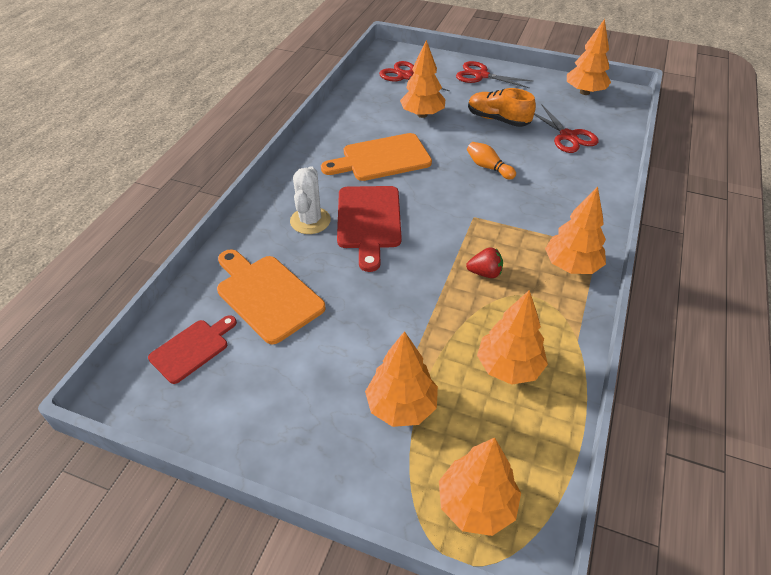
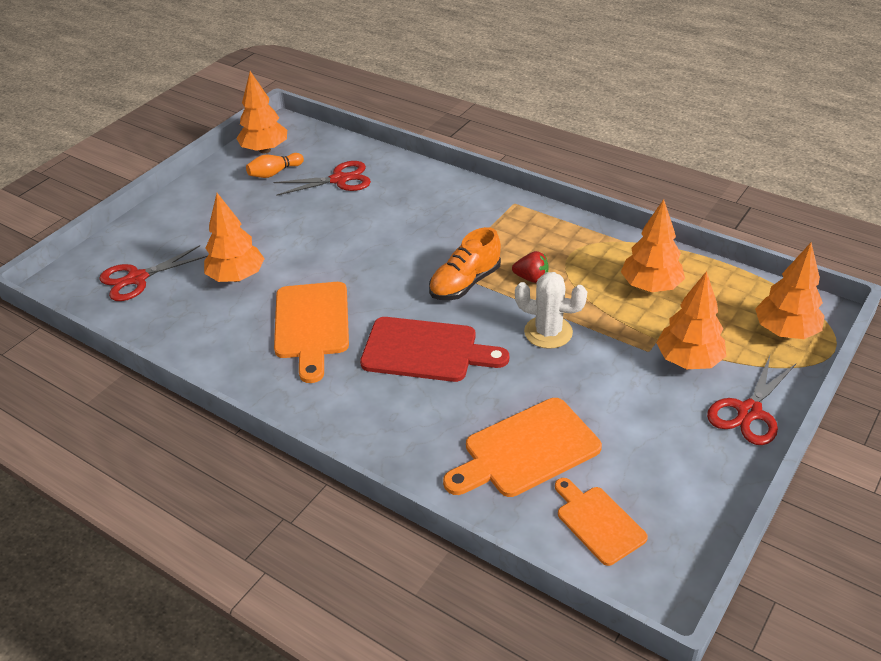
camera: 75 degrees left, 5 degrees down
red cutting board [148,315,237,384] -> orange cutting board [555,478,648,566]
white cactus [290,166,331,234] -> white cactus moved to [515,272,587,349]
red scissors [456,61,533,89] -> red scissors moved to [707,356,796,445]
red strawberry [466,247,503,278] -> red strawberry turned 90 degrees clockwise [512,251,549,283]
orange bowling pin [467,142,516,180] -> orange bowling pin moved to [246,153,304,178]
orange shoe [468,88,536,127] -> orange shoe moved to [429,227,501,300]
orange tree [545,186,606,274] -> none

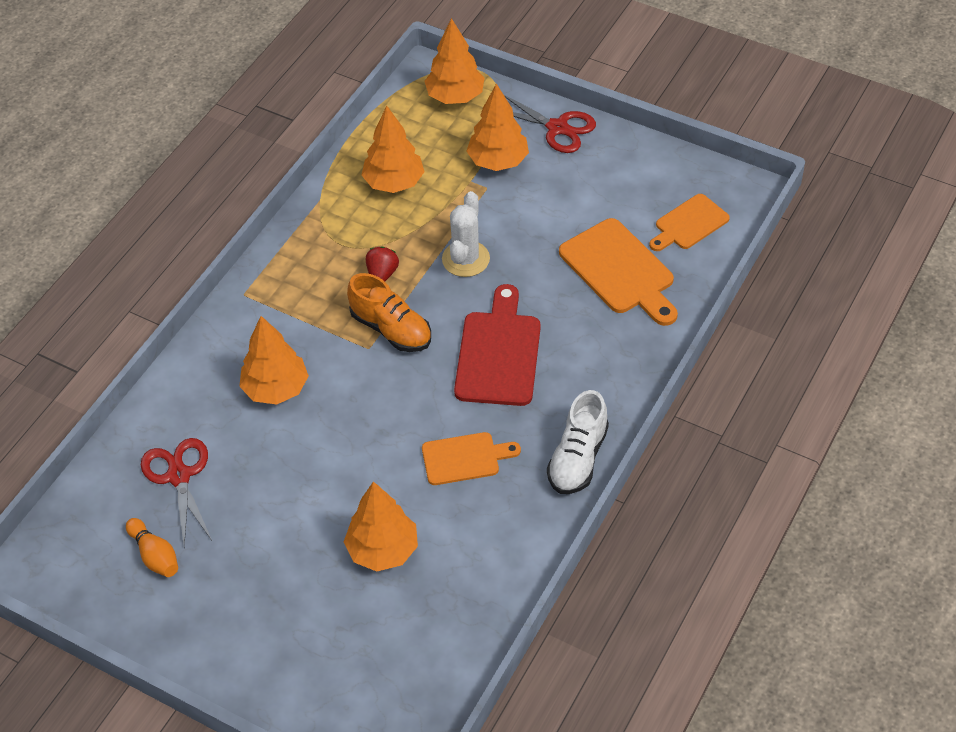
camera: 95 degrees left, 10 degrees up
red scissors [99,245,207,301] -> none
orange tree [236,71,287,153] -> orange tree moved to [239,316,309,405]
orange cutting board [274,282,349,383] -> orange cutting board [422,432,521,485], size x0.63
none -> white shoe [547,390,609,494]

